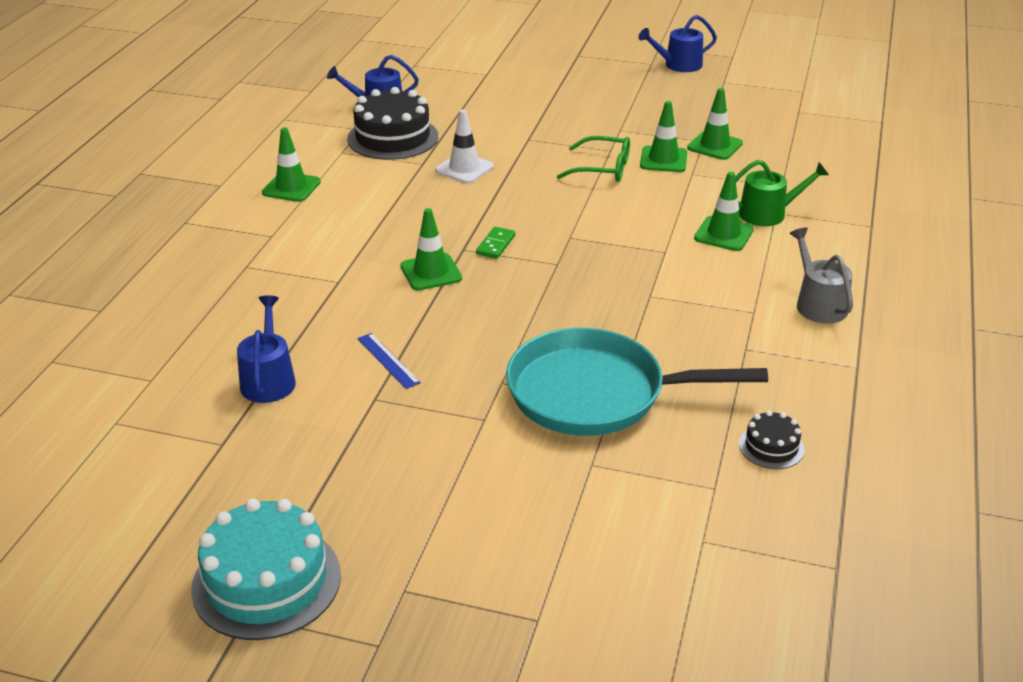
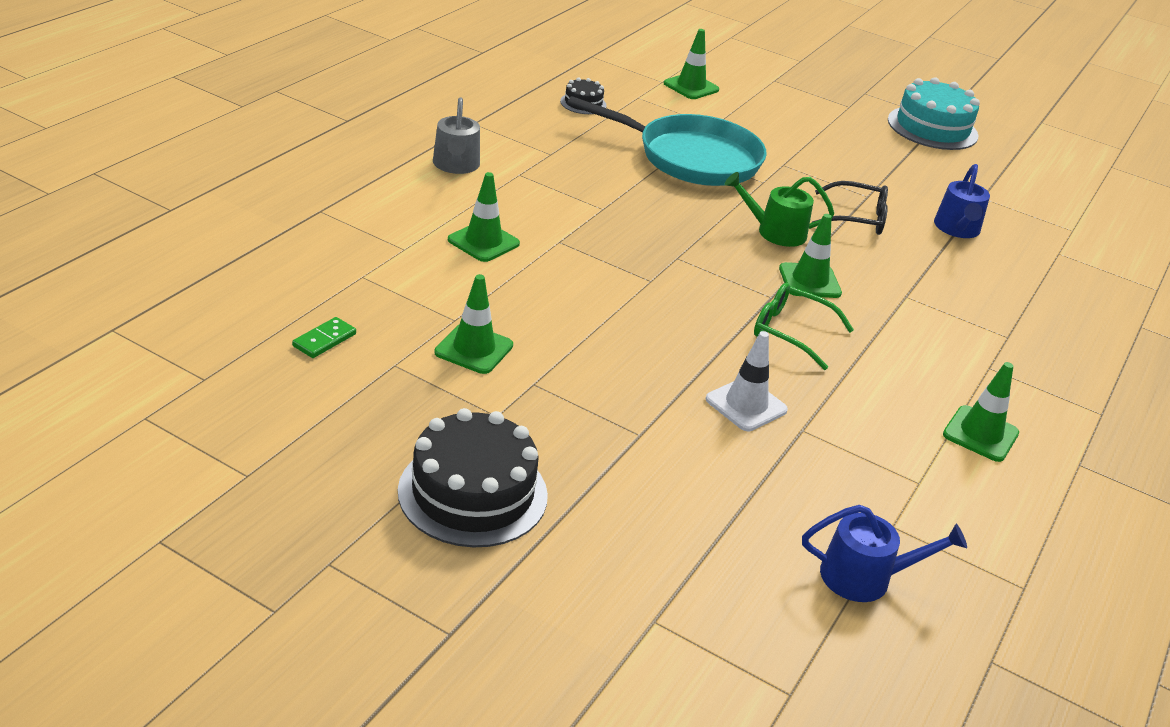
camera: 170 degrees left, 0 degrees up
black cake [347,87,438,160] -> black cake moved to [398,408,548,548]
blue ruler [357,333,421,389] -> black glasses [811,181,888,235]
green domino [476,227,515,259] -> green domino moved to [292,317,356,358]
green glasses [557,136,630,182] -> green glasses moved to [754,283,854,370]
blue watering can [638,15,717,72] -> none
green traffic cone [687,88,743,160] -> green traffic cone moved to [663,29,719,99]
green watering can [735,160,829,226] -> green watering can moved to [725,172,834,247]

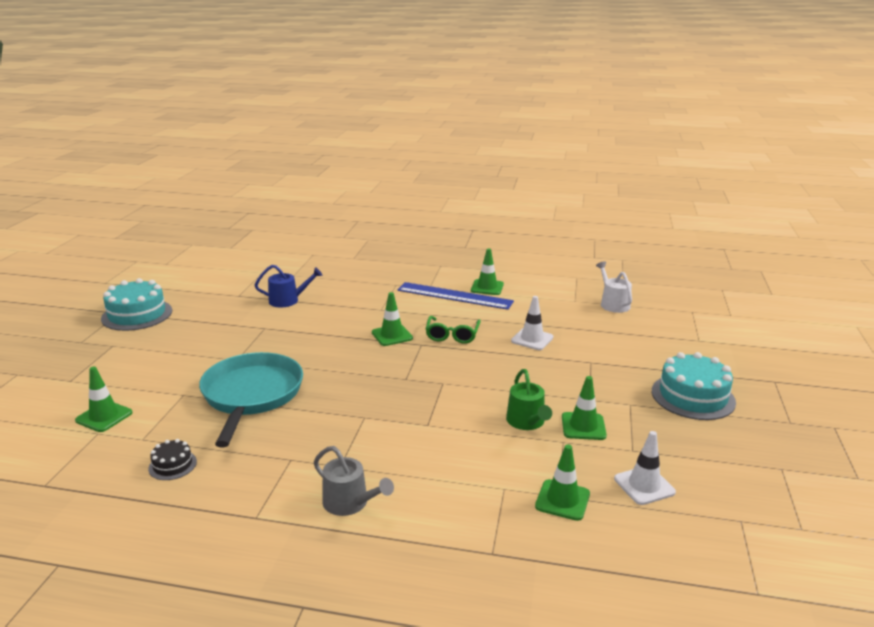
camera: 105 degrees left, 10 degrees down
green domino [292,317,356,358] -> white traffic cone [614,431,676,505]
black cake [398,408,548,548] -> turquoise cake [652,352,736,420]
grey watering can [433,97,480,174] -> grey watering can turned 60 degrees clockwise [314,446,394,516]
green traffic cone [448,172,520,262] -> green traffic cone moved to [535,444,590,521]
green watering can [725,172,834,247] -> green watering can moved to [506,369,552,430]
blue watering can [802,505,967,602] -> white watering can [596,261,632,313]
black glasses [811,181,888,235] -> none
none -> blue ruler [398,282,514,310]

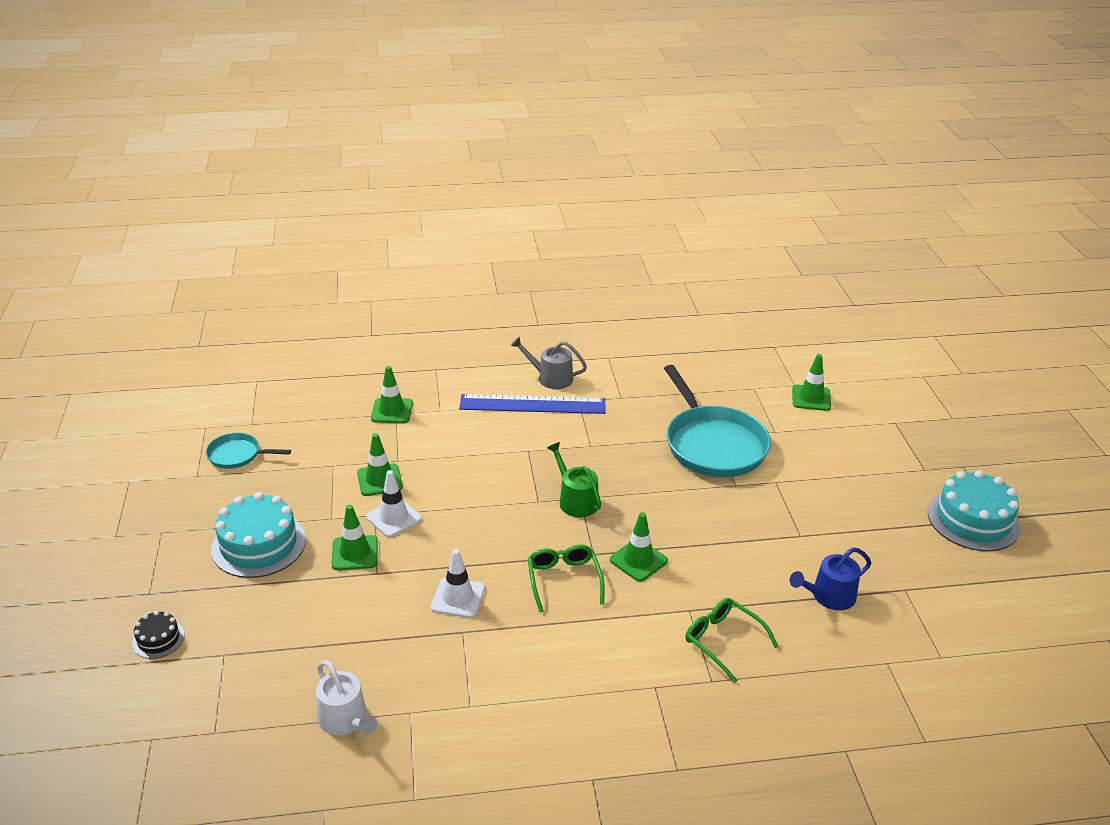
camera: 160 degrees right, 10 degrees up
black cake [148,439,197,480] -> black cake moved to [132,611,185,659]
blue ruler [398,282,514,310] -> blue ruler moved to [459,394,606,414]
green traffic cone [471,248,504,295] -> green traffic cone moved to [331,505,378,570]
green watering can [506,369,552,430] -> green watering can moved to [547,442,601,517]
white traffic cone [614,431,676,505] -> white traffic cone moved to [366,470,422,537]
none -> turquoise pan [206,433,291,469]
none -> green glasses [685,598,779,683]

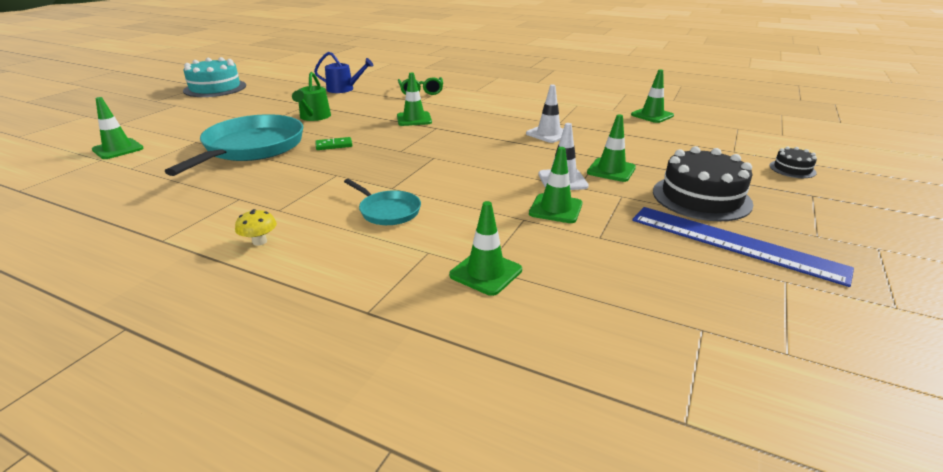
camera: 145 degrees left, 5 degrees down
turquoise pan [206,433,291,469] -> turquoise pan moved to [344,179,421,225]
turquoise cake [211,492,306,578] -> black cake [653,146,754,221]
white watering can [316,660,377,736] -> green traffic cone [631,69,674,123]
blue ruler [459,394,606,414] -> blue ruler moved to [632,207,854,287]
grey watering can [511,337,587,389] -> yellow mushroom [235,209,277,246]
green glasses [528,545,605,613] -> none
green watering can [547,442,601,517] -> green watering can moved to [292,72,331,121]
none -> green domino [315,137,352,150]

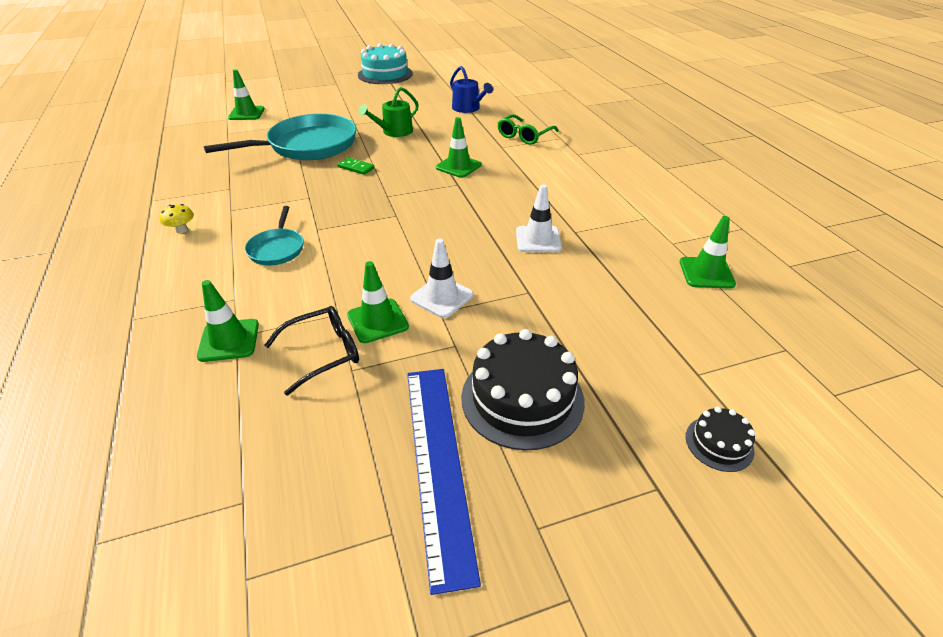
camera: 45 degrees right, 10 degrees up
green traffic cone [587,114,636,182] -> none
none -> black glasses [264,306,359,396]

